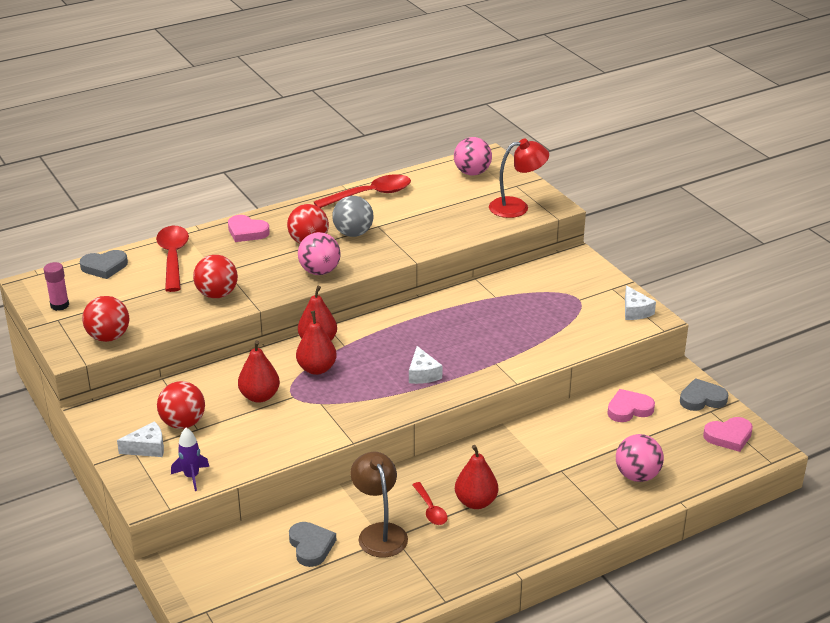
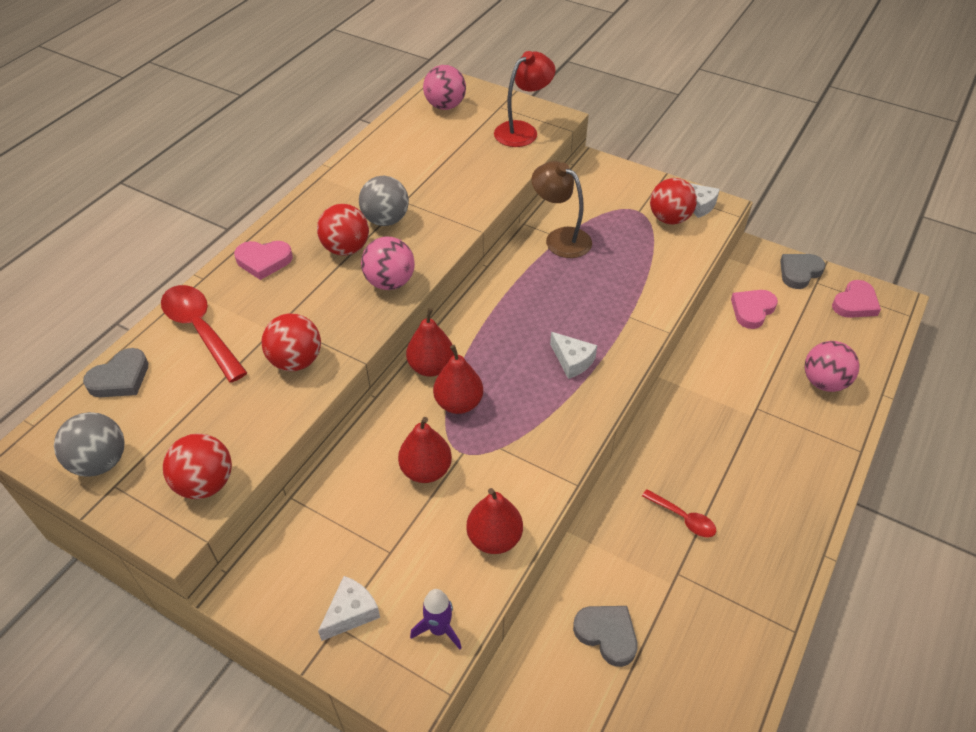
camera: 30 degrees left, 15 degrees up
pink glue stick [44,262,69,311] -> grey ball [54,412,125,477]
red ball [157,381,205,429] -> red ball moved to [650,178,697,225]
red spoon [314,174,411,208] -> none
brown lamp [350,452,408,558] -> brown lamp moved to [532,161,592,258]
red pear [455,445,498,509] -> red pear moved to [466,488,523,554]

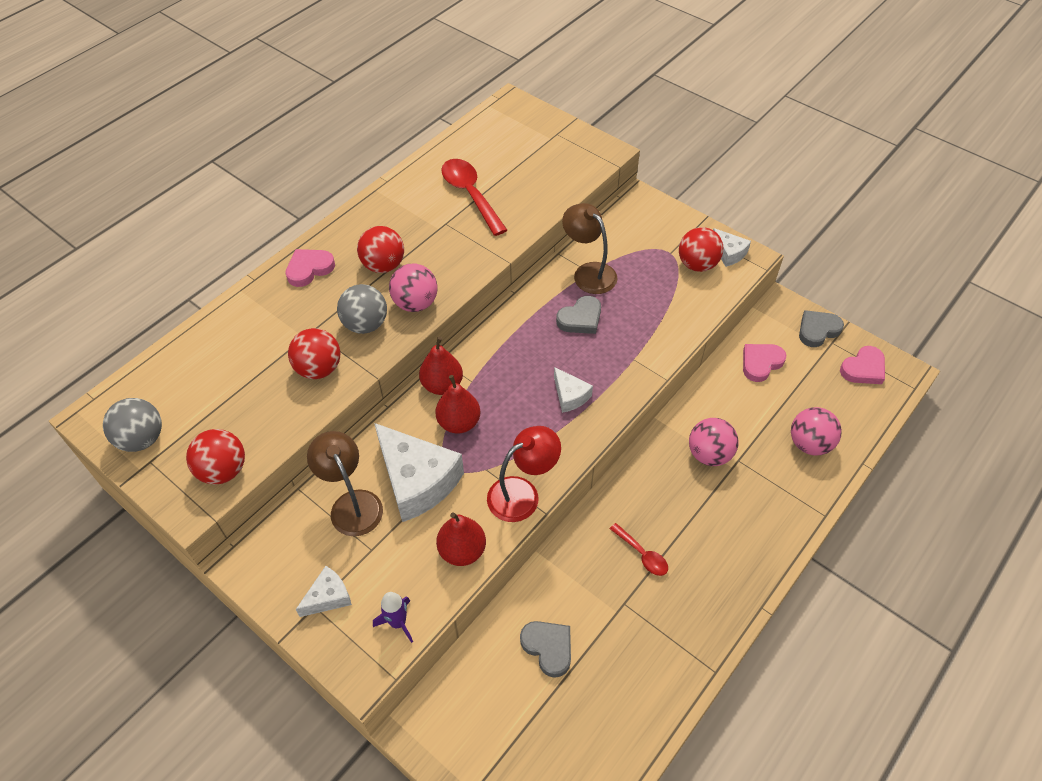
camera: 10 degrees right, 5 degrees up
grey heart [83,348,148,397] -> grey heart moved to [556,296,601,334]
red spoon [161,285,247,382] -> red spoon moved to [441,159,507,236]
pink heart [234,241,293,280] -> pink heart turned 135 degrees clockwise [285,249,335,287]
grey ball [359,176,409,226] -> grey ball moved to [337,284,387,334]
red pear [398,417,452,483] -> white cheese [374,423,464,522]
pink ball [423,65,466,110] -> pink ball moved to [689,418,739,466]
red lamp [494,51,555,147] -> red lamp moved to [487,426,561,522]
none -> brown lamp [307,431,383,536]

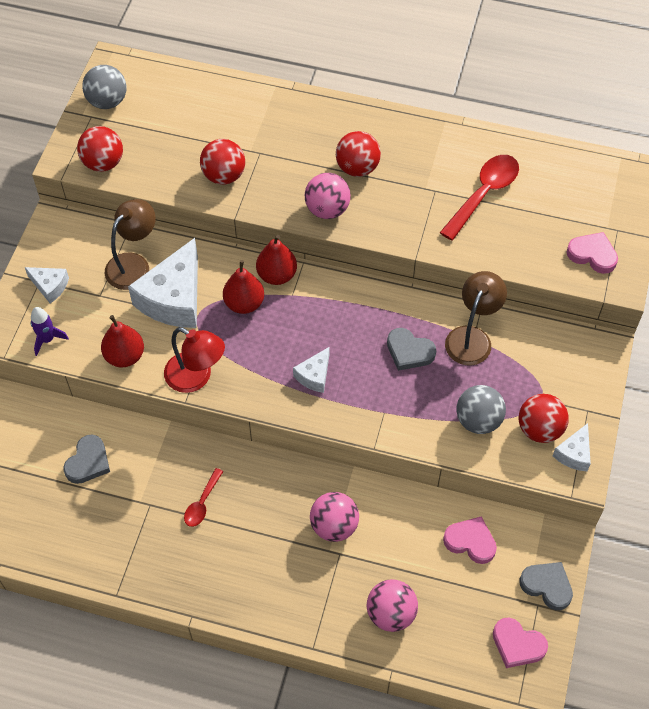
camera: 65 degrees right, 5 degrees up
pink heart [285,249,335,287] -> pink heart moved to [567,232,618,274]
grey ball [337,284,387,334] -> grey ball moved to [456,385,506,434]

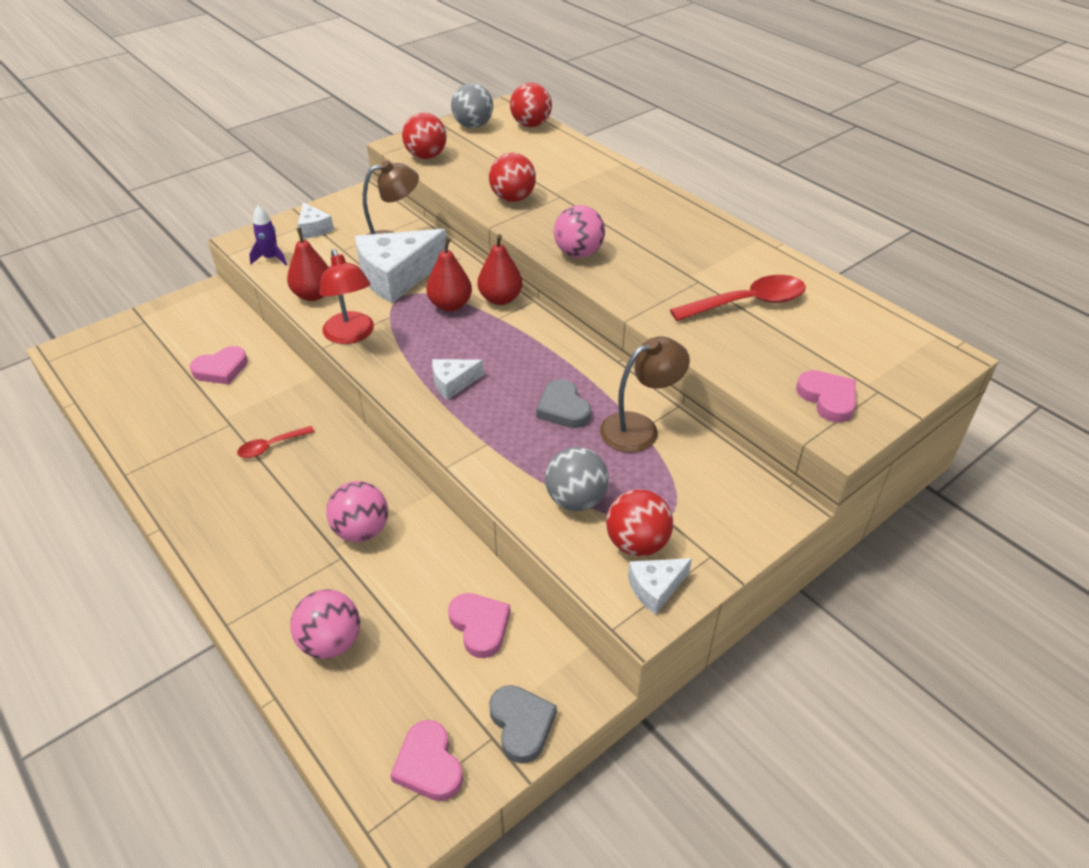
camera: 35 degrees right, 15 degrees down
grey heart [63,434,110,484] -> pink heart [190,346,248,385]
red ball [336,131,381,177] -> red ball moved to [510,83,552,127]

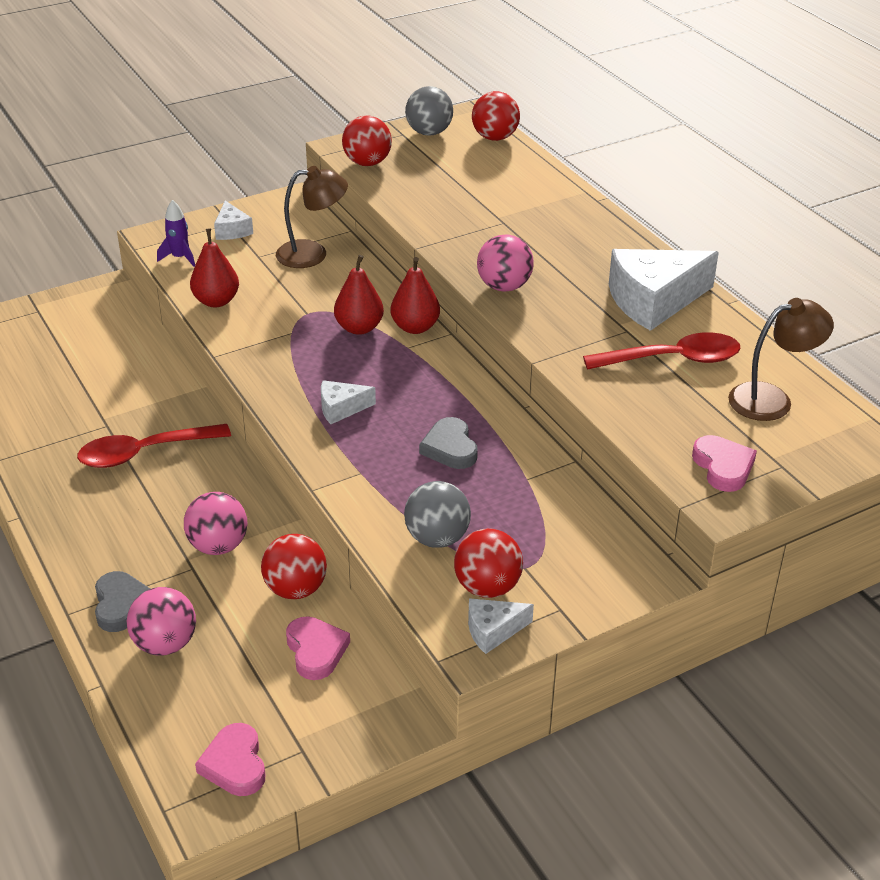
camera: 10 degrees right, 5 degrees down
pink heart [190,346,248,385] -> none
red spoon [237,426,315,458] -> red spoon [77,424,231,468], size x1.85
red lamp [319,249,374,344] -> none
white cheese [355,229,446,303] -> white cheese moved to [609,249,719,331]
red ball [489,153,536,202] -> red ball moved to [261,534,327,599]
grey heart [489,685,557,763] -> grey heart moved to [95,571,150,632]
brown lamp [600,336,690,453] -> brown lamp moved to [728,298,834,421]

